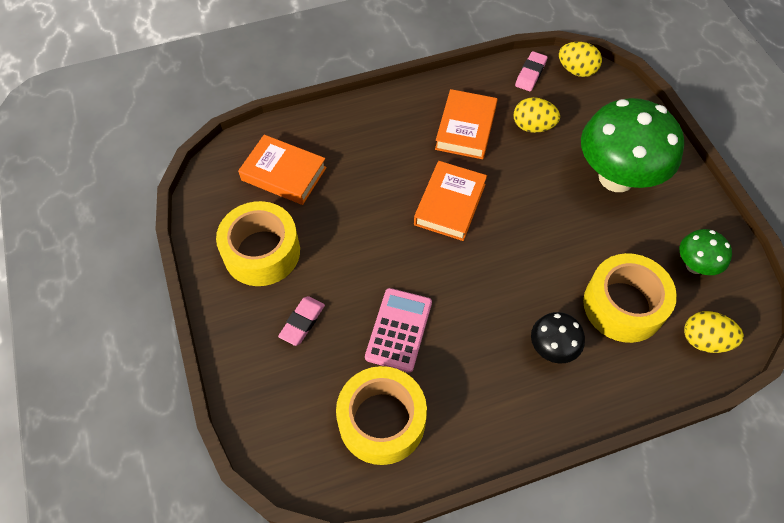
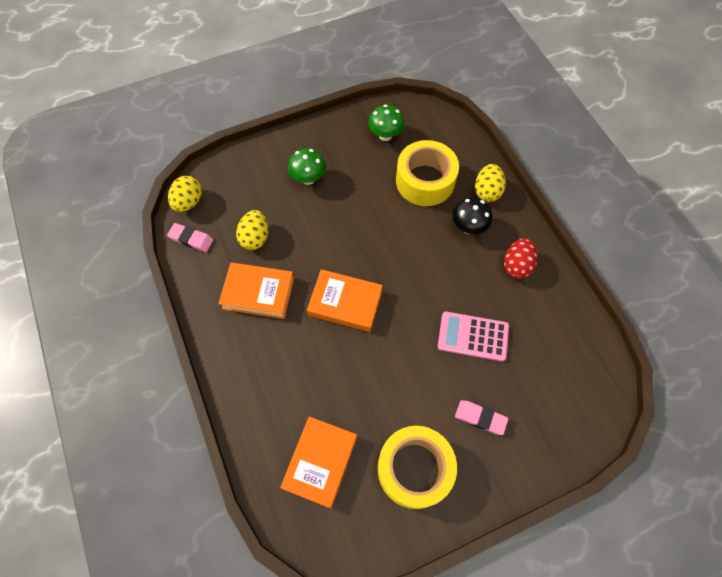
camera: 95 degrees left, 5 degrees up
yellow tape [336,366,427,465] -> none
green mushroom [581,98,684,192] -> green mushroom [288,148,326,185], size x0.48
yellow egg [684,311,744,353] -> yellow egg moved to [475,164,506,202]
none -> red egg [504,238,538,279]

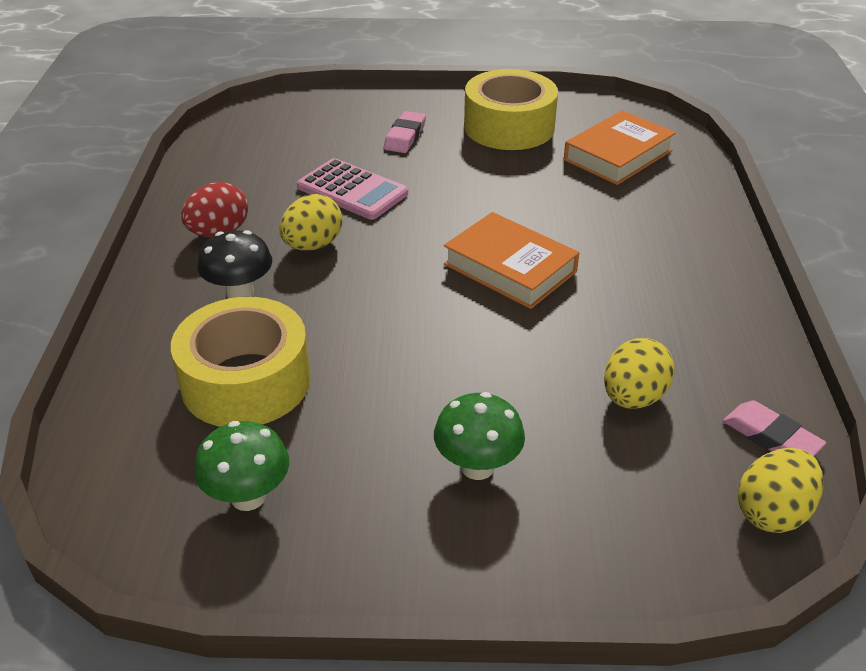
camera: 155 degrees left, 25 degrees down
orange book [218,262,294,319] -> none
pink eraser [455,400,508,435] -> pink eraser turned 60 degrees clockwise [384,111,426,153]
yellow egg [475,164,506,202] -> yellow egg moved to [280,194,342,251]

